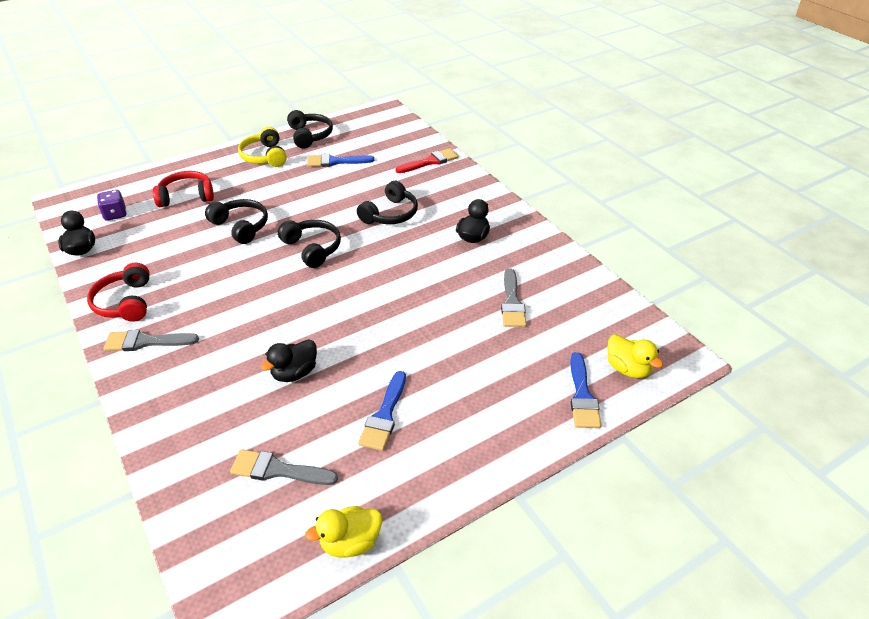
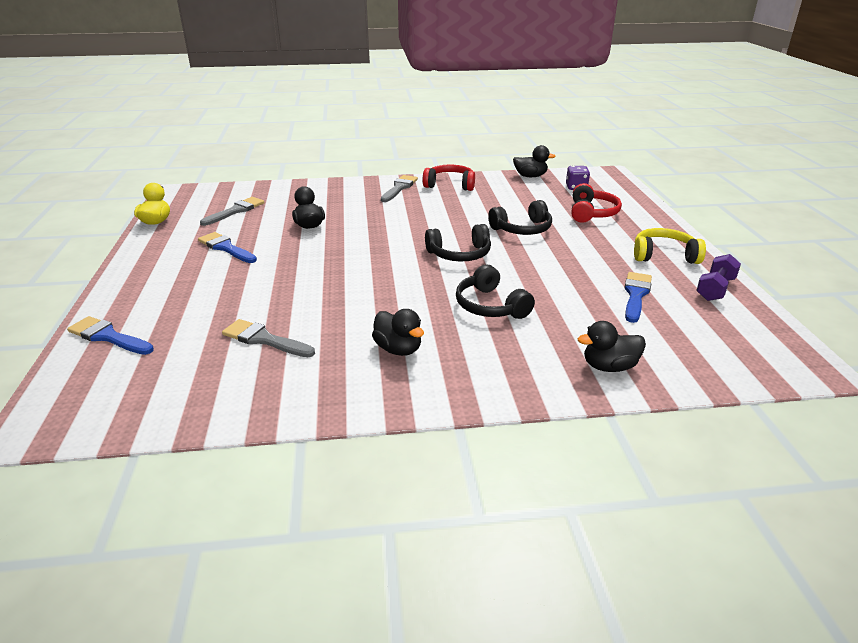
camera: 115 degrees right, 10 degrees down
black headphones [287,110,333,148] -> purple dumbbell [696,254,741,301]
red brush [396,148,458,173] -> black duck [577,321,646,372]
yellow duck [607,334,663,378] -> none

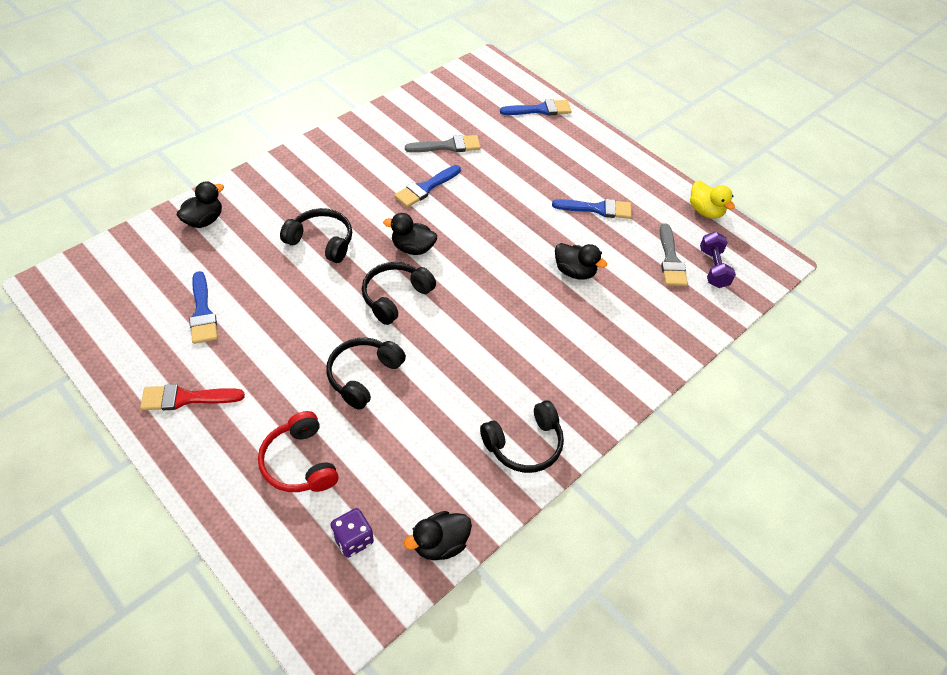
camera: 140 degrees right, 20 degrees up
black duck [372,309,424,356] -> black duck moved to [383,213,437,255]
grey brush [381,175,418,202] -> none
red headphones [423,165,475,191] -> black headphones [480,400,564,473]
yellow headphones [634,228,706,264] -> red brush [140,384,245,410]
purple dumbbell [696,254,741,301] -> purple dumbbell moved to [700,232,736,288]
none -> blue brush [394,165,461,207]

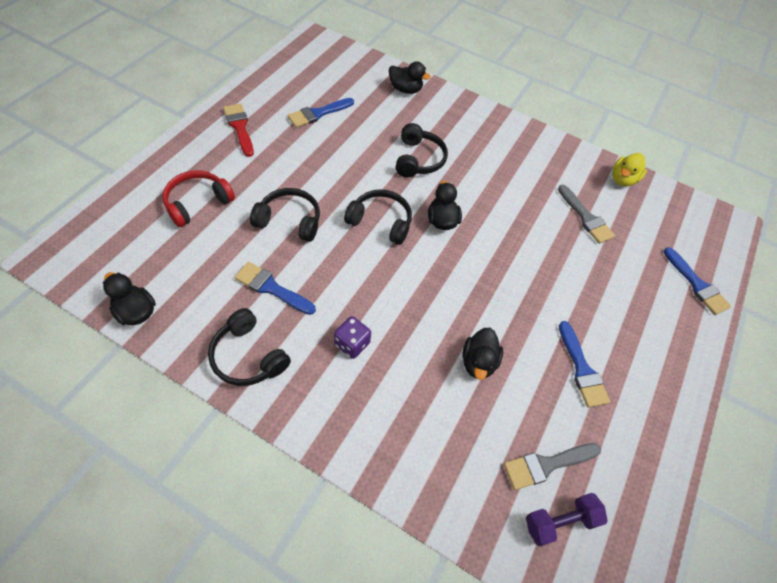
camera: 70 degrees right, 5 degrees up
purple dice [330,508,374,558] -> purple dice moved to [334,316,371,359]
blue brush [394,165,461,207] -> blue brush moved to [234,262,316,315]
yellow duck [690,181,735,219] -> yellow duck moved to [612,153,647,186]

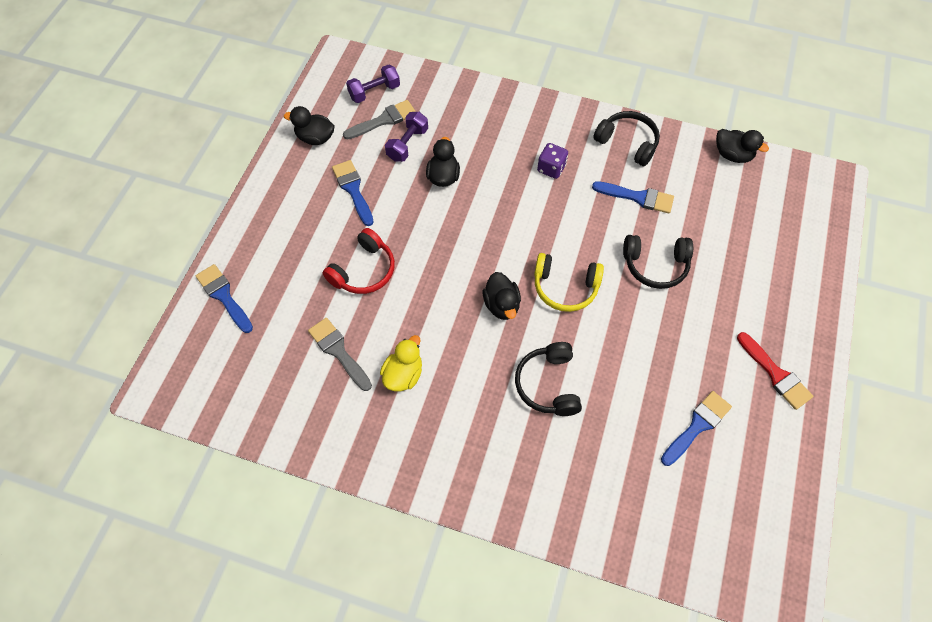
camera: 175 degrees right, 5 degrees up
red headphones [162,170,235,227] -> red headphones moved to [323,228,395,294]
black headphones [344,189,412,245] -> yellow headphones [534,253,604,312]
black duck [389,61,431,94] -> black duck moved to [284,106,335,145]
yellow duck [612,153,647,186] -> yellow duck moved to [380,335,422,391]
none -> purple dumbbell [385,112,428,162]

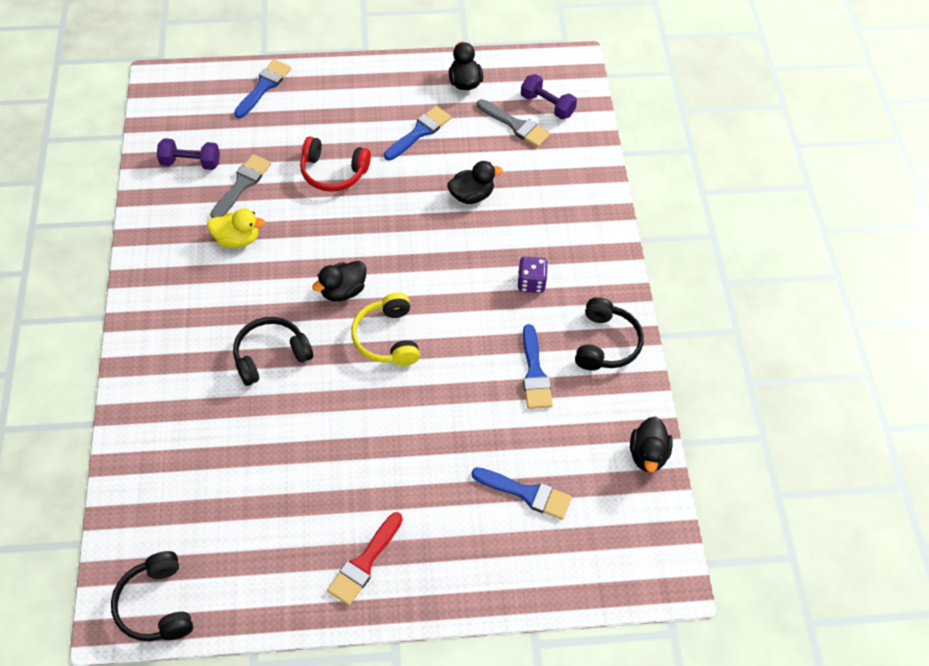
camera: 65 degrees right, 5 degrees down
purple dumbbell [385,112,428,162] -> purple dumbbell moved to [157,138,220,170]
black headphones [623,235,693,289] -> black headphones moved to [111,551,193,641]
blue brush [661,391,732,466] -> blue brush moved to [471,467,572,520]

